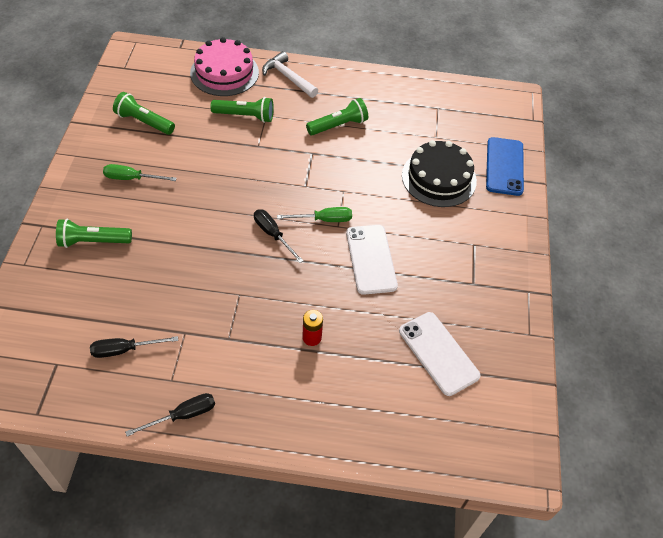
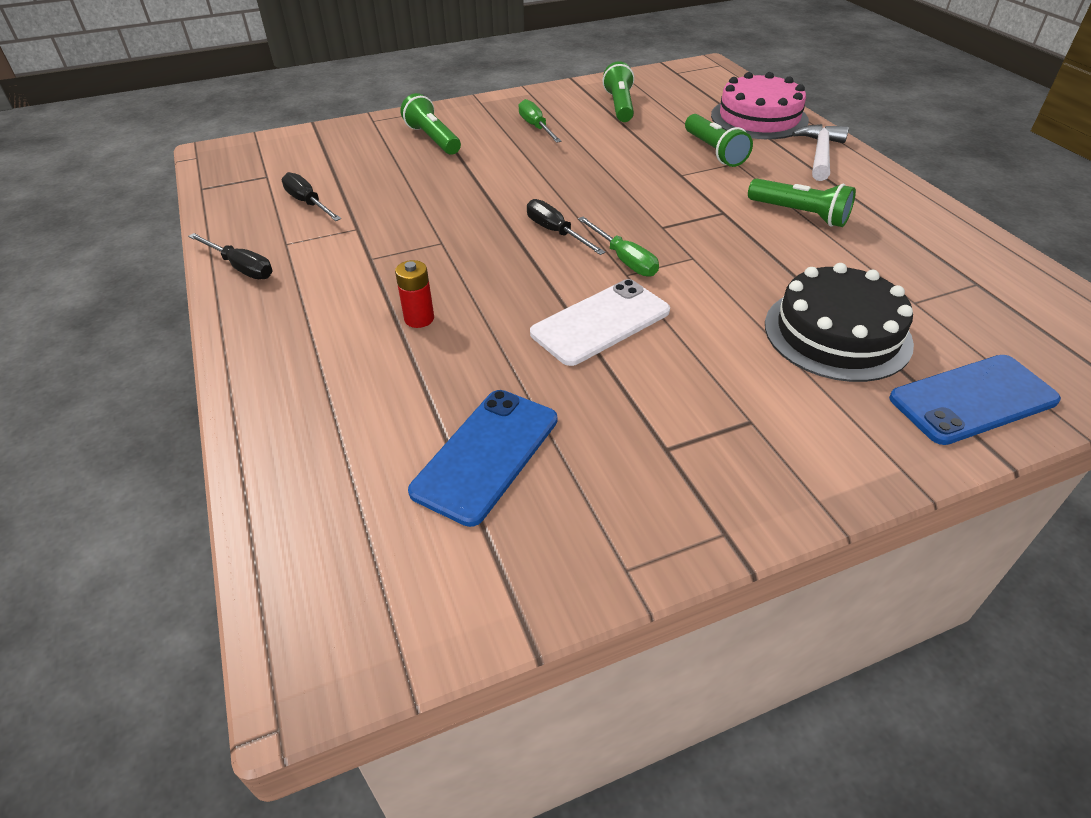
camera: 65 degrees right, 10 degrees down
black screwdriver [254,209,304,263] -> black screwdriver turned 60 degrees counterclockwise [527,199,606,255]
white phone [399,312,480,396] -> blue phone [408,390,557,527]

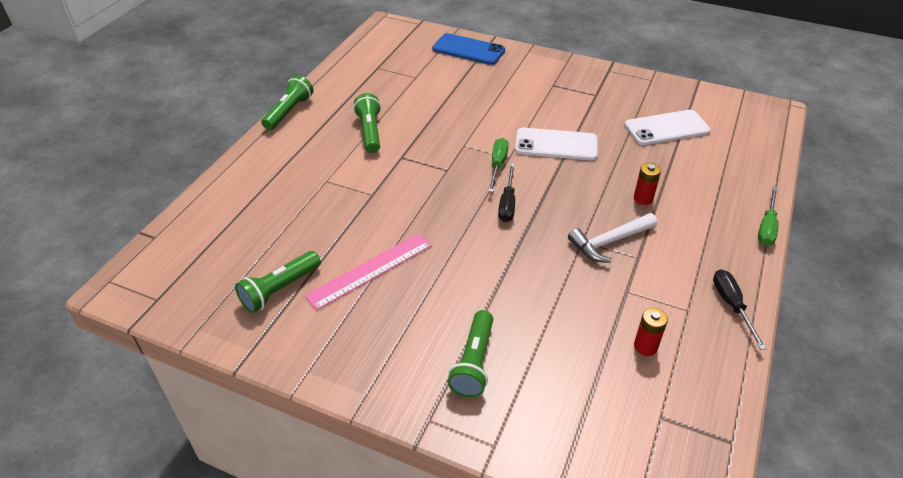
camera: 135 degrees left, 0 degrees up
black screwdriver [281,172,341,221] -> red battery [634,308,668,356]
blue phone [408,390,557,527] -> white phone [624,110,710,145]
green screwdriver [518,99,562,143] -> green screwdriver moved to [758,187,778,246]
green flashlight [685,114,753,167] -> green flashlight moved to [261,75,314,130]
pink cake [711,72,809,139] -> none
black cake [765,263,914,382] -> none
white hammer [792,124,849,181] -> white hammer moved to [568,213,657,263]
none -> pink ruler [304,233,431,310]

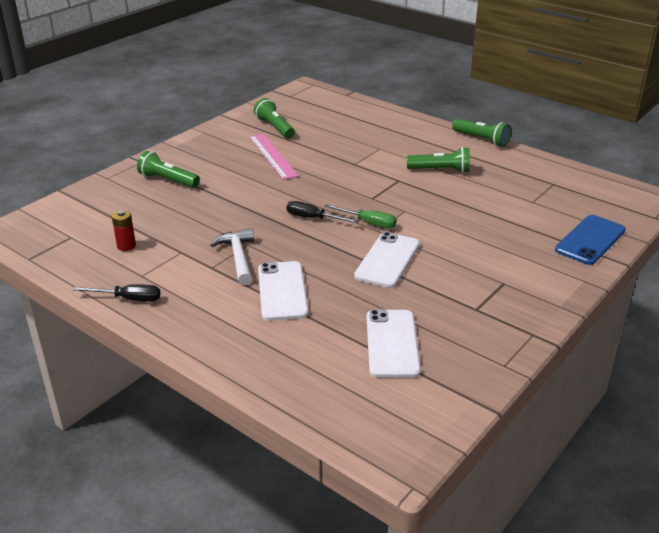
camera: 105 degrees right, 10 degrees down
red battery [634,163,661,205] -> white phone [258,261,309,321]
green screwdriver [758,187,778,246] -> none

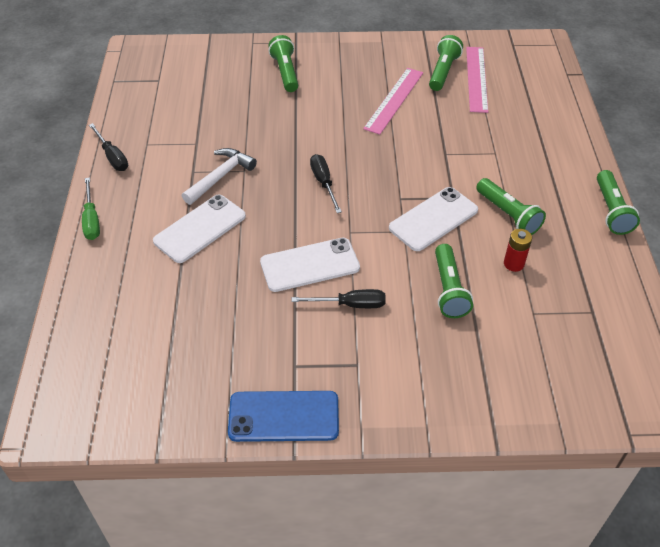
camera: 50 degrees right, 15 degrees up
red battery [112,210,136,251] -> red battery moved to [504,229,532,272]
green screwdriver [324,204,397,228] -> green screwdriver moved to [82,177,100,240]
white phone [367,310,421,378] -> white phone moved to [389,187,478,251]
blue phone [555,215,626,265] -> blue phone moved to [228,391,339,442]
none -> black screwdriver [292,289,386,308]
none -> green flashlight [435,244,473,318]
none -> pink ruler [466,47,488,113]

